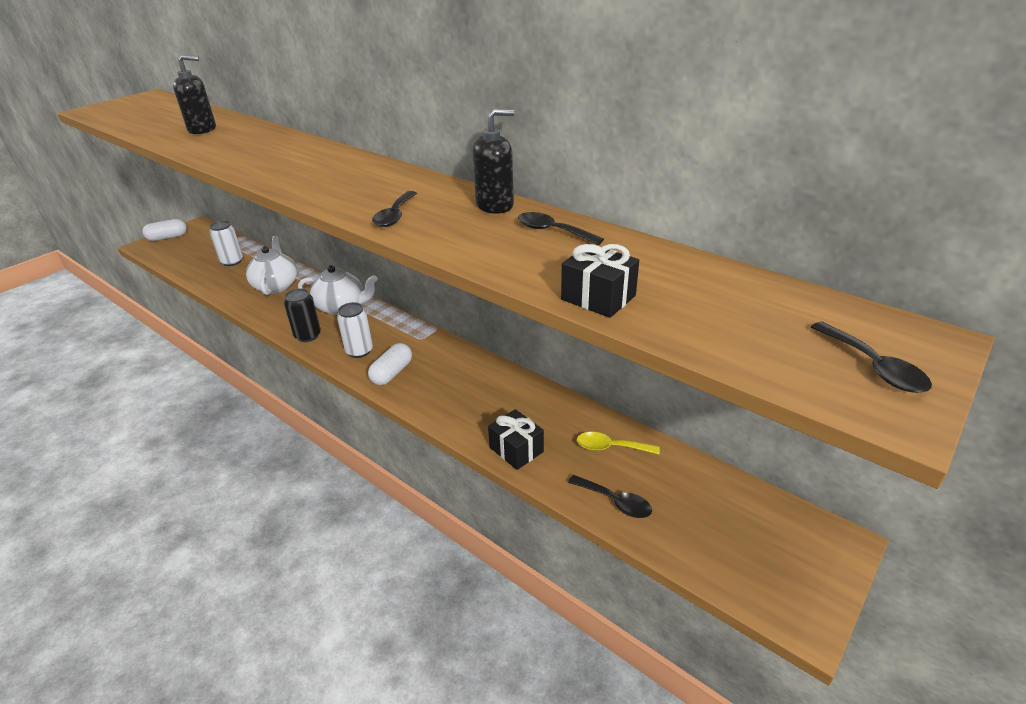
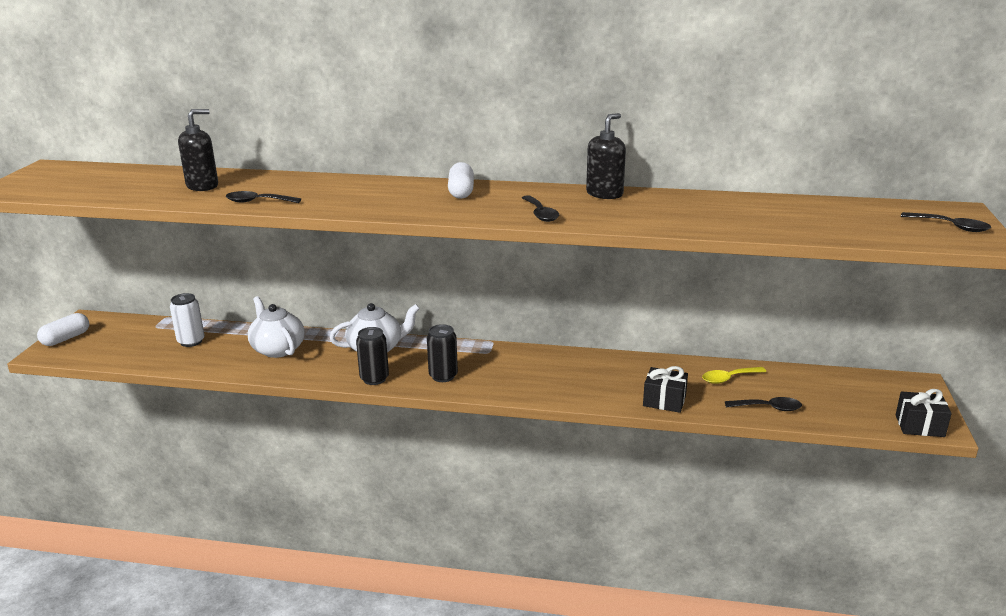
camera: 30 degrees left, 10 degrees down
white can [337,302,373,358] -> black can [427,324,458,382]
white capsule [368,343,412,385] -> white capsule moved to [448,162,474,199]
black spoon [518,212,604,245] -> black spoon moved to [226,191,301,203]
black gift [561,244,639,318] -> black gift moved to [895,389,952,437]

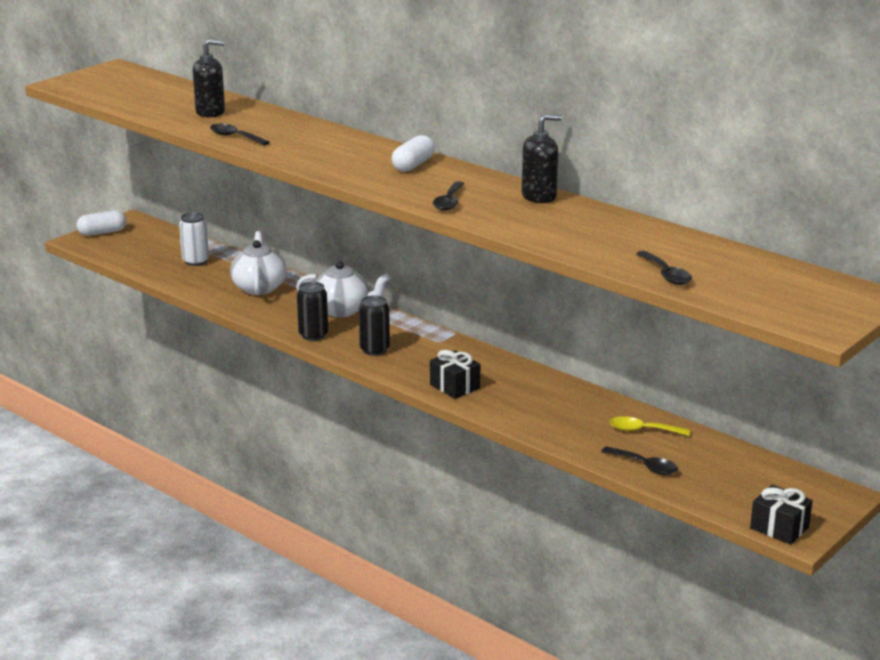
camera: 30 degrees right, 0 degrees up
black gift [643,366,688,413] -> black gift moved to [430,350,480,399]
black spoon [901,212,991,232] -> black spoon moved to [636,251,692,285]

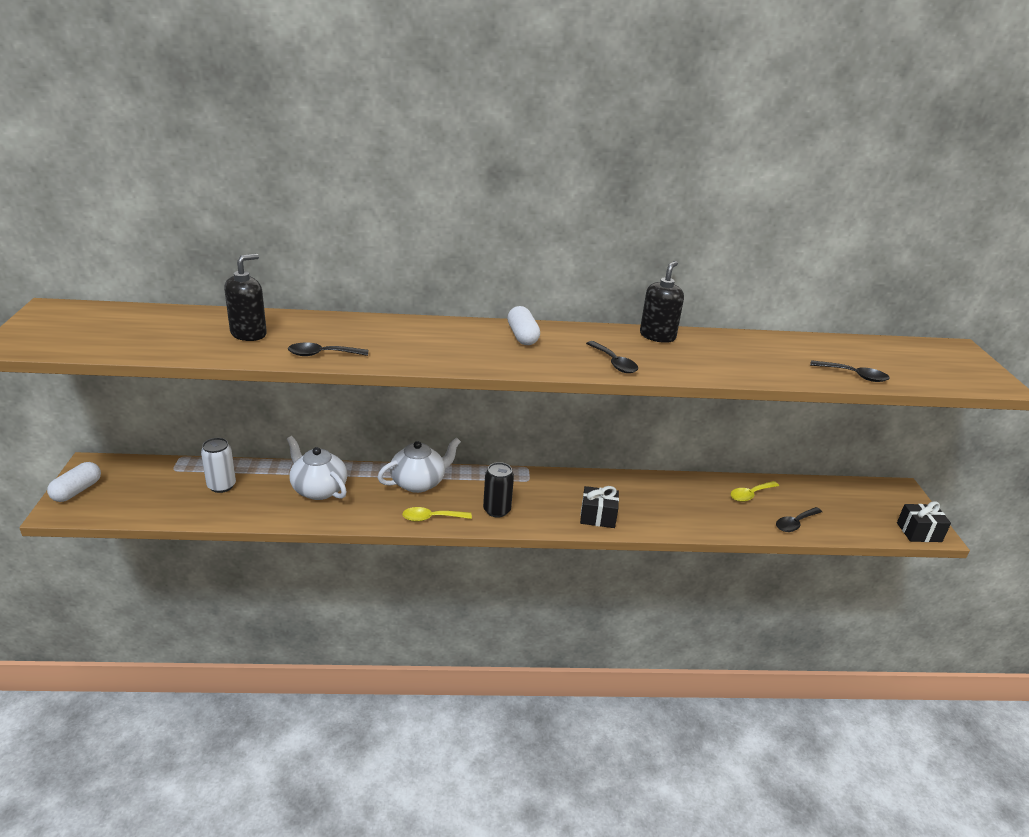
camera: 45 degrees left, 5 degrees up
black can [297,282,328,341] -> yellow spoon [402,507,472,522]
black spoon [601,446,678,475] -> black spoon turned 150 degrees clockwise [776,507,822,532]

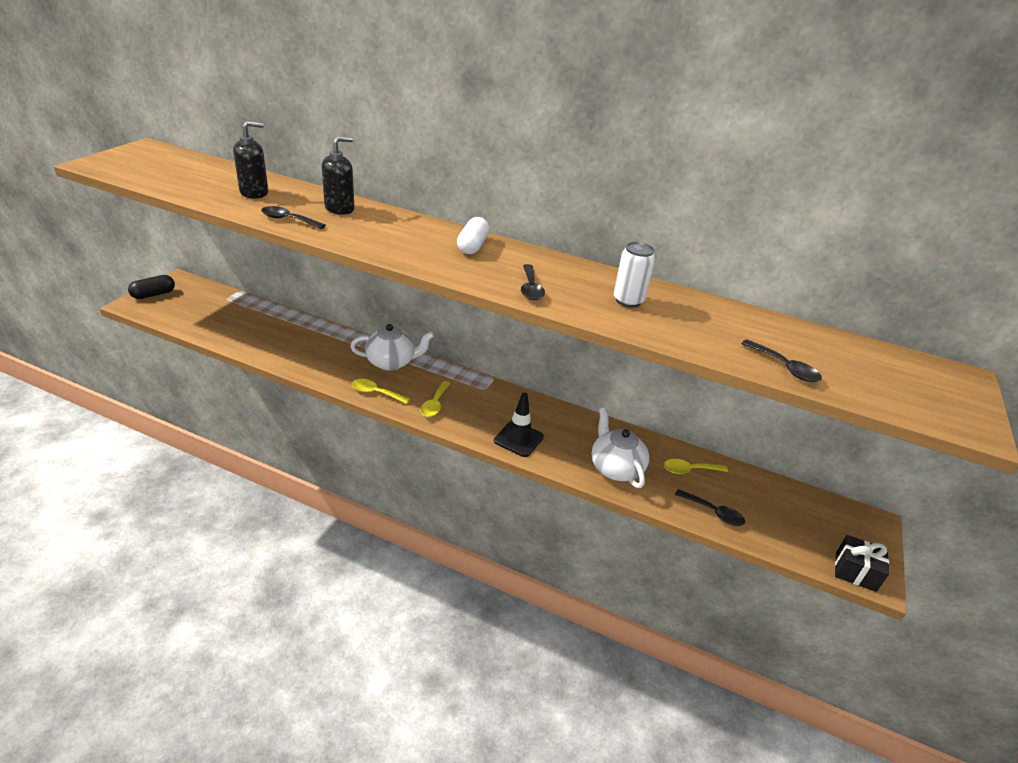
camera: 25 degrees right, 5 degrees up
white capsule [47,462,101,502] -> black capsule [128,275,175,299]
white can [201,438,236,493] -> white can moved to [613,242,655,308]
white teapot [287,436,347,500] -> white teapot moved to [591,408,649,488]
black can [483,462,514,518] -> yellow spoon [420,381,451,417]
black gift [580,486,619,528] -> black traffic cone [494,392,544,457]
black soap dispenser [640,261,684,343] -> black soap dispenser moved to [321,136,355,215]
black spoon [776,507,822,532] -> black spoon turned 135 degrees counterclockwise [675,489,745,526]

